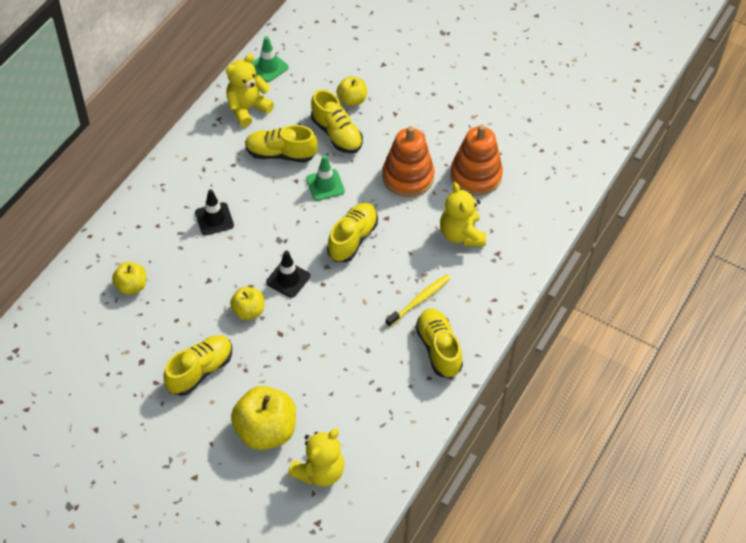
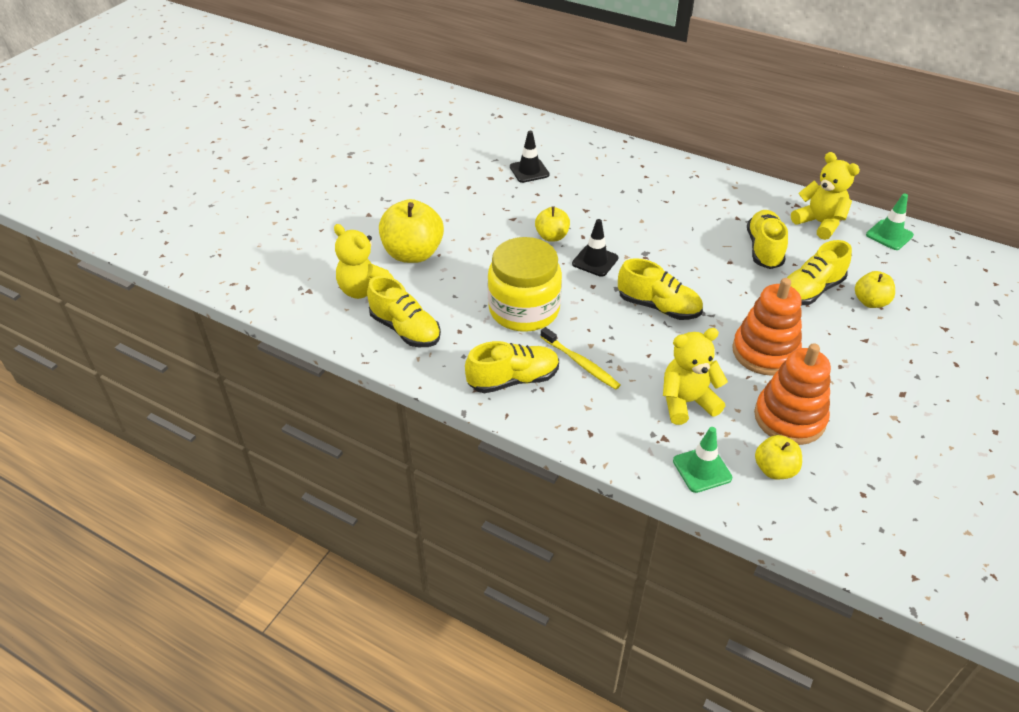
camera: 90 degrees right, 10 degrees down
yellow apple [112,262,146,295] -> yellow apple moved to [755,435,802,479]
yellow shoe [163,335,232,396] -> yellow shoe moved to [367,276,441,347]
black traffic cone [195,190,234,235] -> black traffic cone moved to [510,131,550,183]
green traffic cone [306,155,345,201] -> green traffic cone moved to [673,427,732,493]
none -> yellow jar [488,237,562,332]

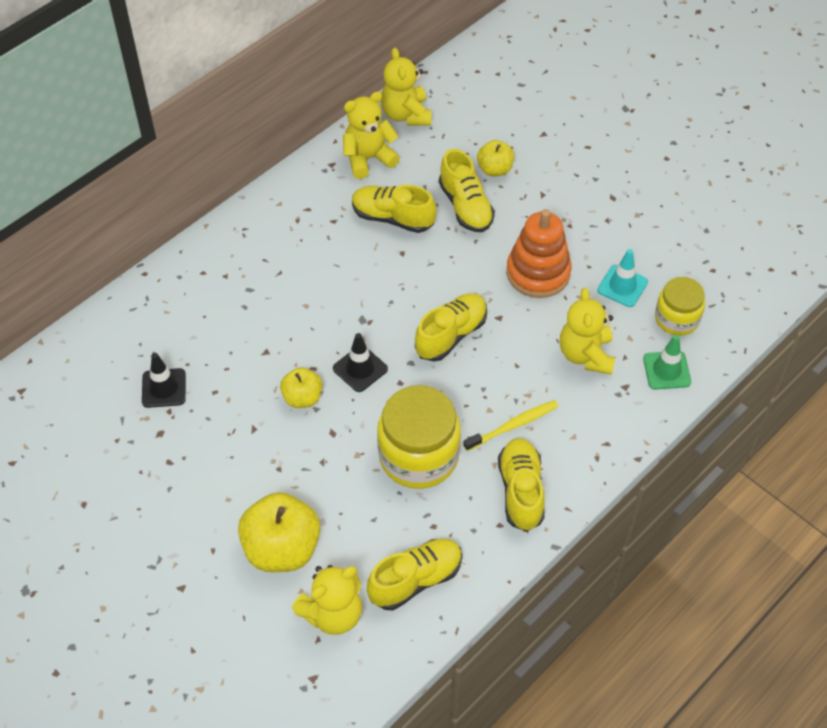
camera: 75 degrees left, 10 degrees up
orange stacking toy [754,343,831,445] -> turquoise traffic cone [597,249,648,307]
yellow apple [755,435,802,479] -> yellow jar [655,277,705,336]
green traffic cone [866,194,914,250] -> yellow teddy bear [381,48,432,125]

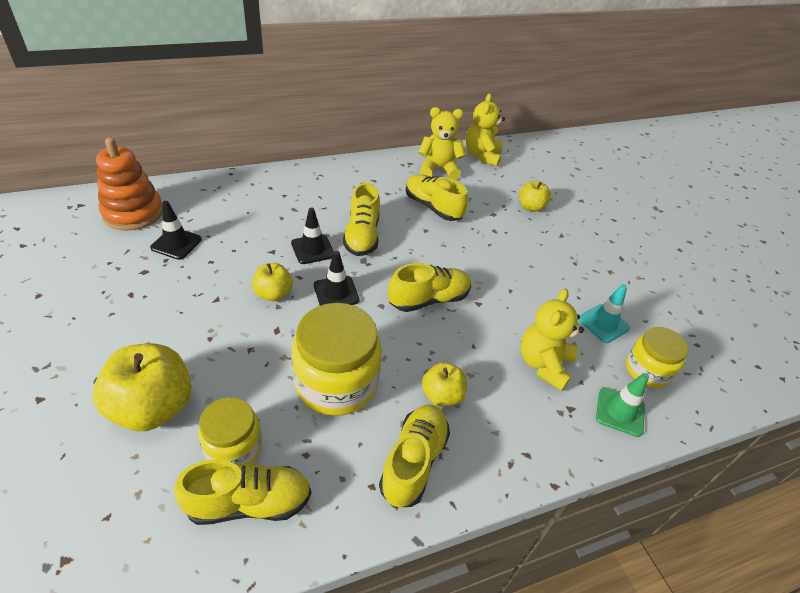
camera: 20 degrees right, 10 degrees down
yellow teddy bear [292,565,362,635] -> none
yellow shoe [439,149,495,232] -> yellow shoe moved to [343,183,380,256]
yellow toothbrush [463,400,558,451] -> yellow apple [422,362,467,407]
orange stacking toy [506,209,572,298] -> orange stacking toy moved to [96,137,163,231]
none -> yellow jar [198,397,262,464]
none -> black traffic cone [291,208,334,264]

